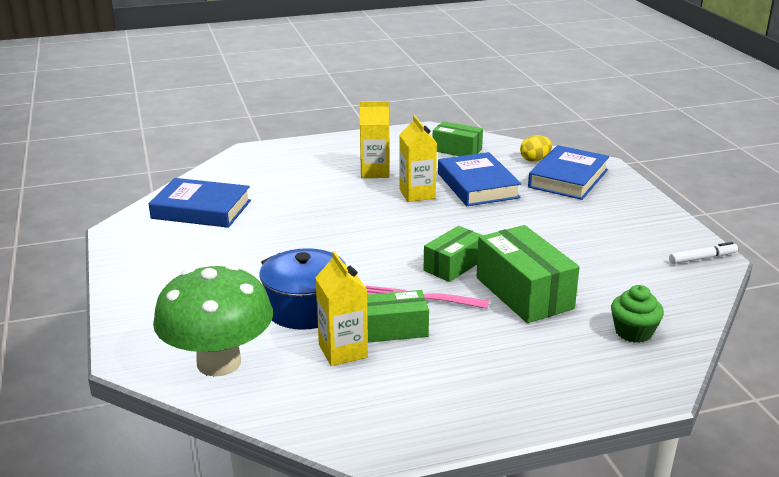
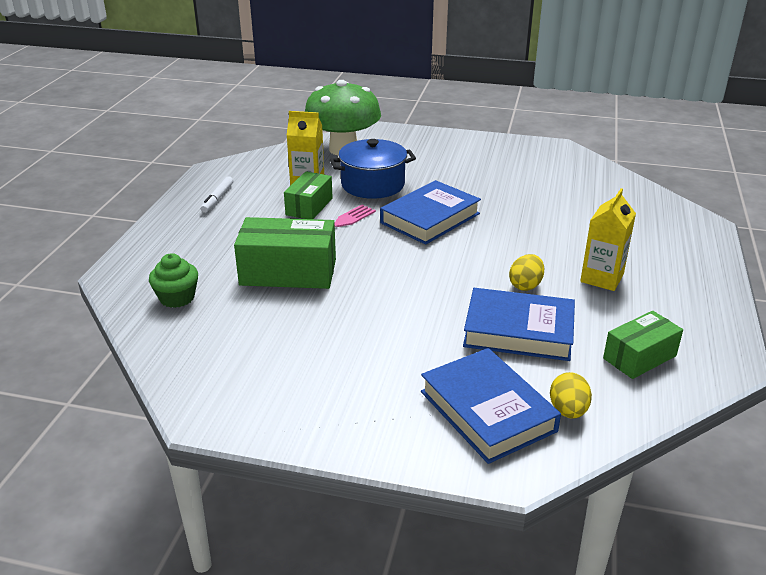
camera: 120 degrees right, 5 degrees up
blue book [148,178,251,228] -> blue book moved to [380,180,481,245]
yellow carton [399,115,437,202] -> yellow egg [509,254,544,291]
green box [424,226,483,282] -> none
white marker [669,242,738,264] -> white marker moved to [201,176,233,213]

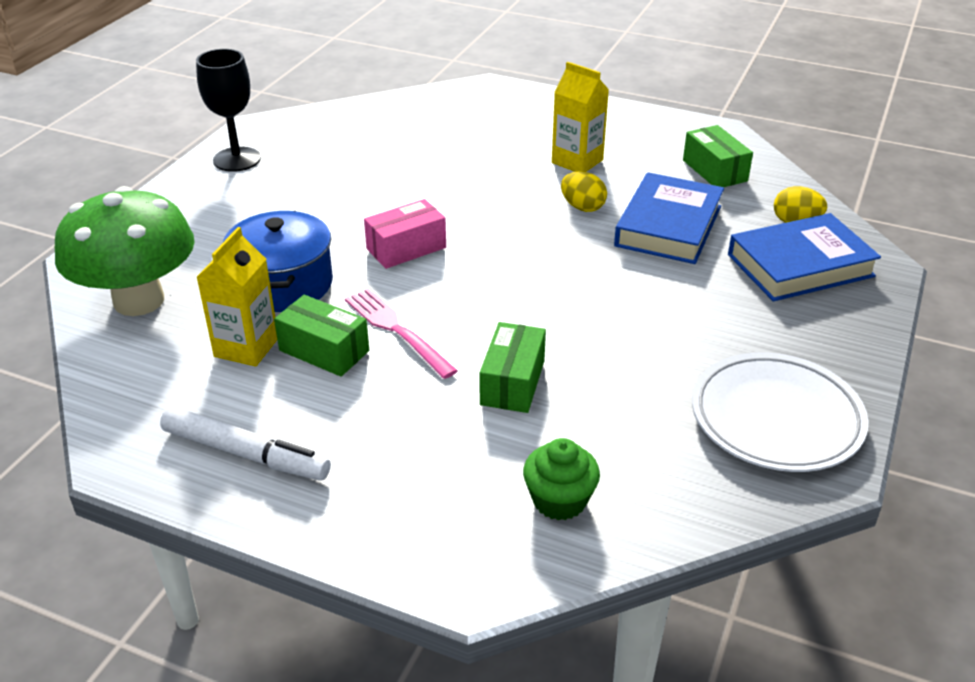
camera: 80 degrees left, 5 degrees up
white marker [201,176,233,213] -> white marker [160,407,331,481], size x1.57
green box [234,217,336,289] -> green box [479,322,546,413], size x0.62
blue book [380,180,481,245] -> pink box [364,199,446,269]
none -> black goblet [196,49,261,172]
none -> white plate [692,352,868,472]

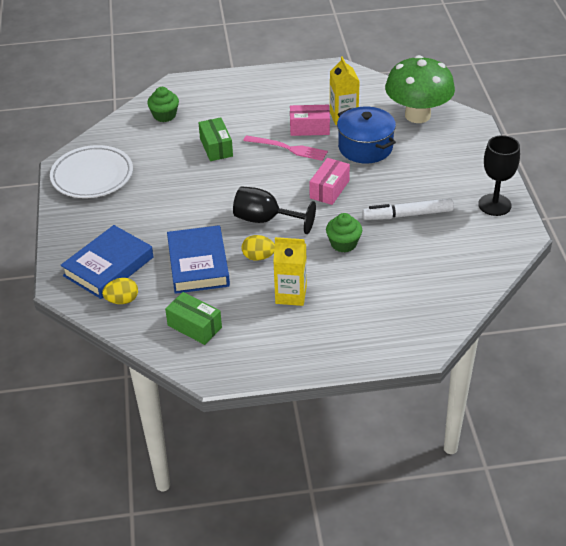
camera: 150 degrees right, 5 degrees up
white marker [160,407,331,481] -> white marker moved to [362,198,454,220]
green box [274,295,369,377] -> pink box [290,105,330,136]
none -> black goblet [233,186,316,234]
none -> green cupcake [326,213,362,253]

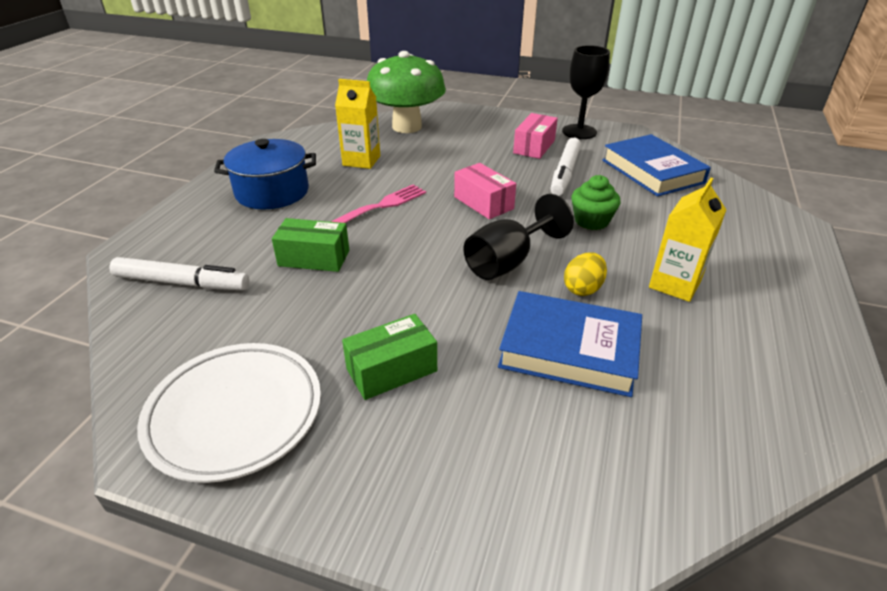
camera: 65 degrees left, 5 degrees down
blue book [61,225,153,299] -> blue book moved to [602,134,711,197]
yellow egg [102,278,138,304] -> none
green cupcake [147,87,179,122] -> white marker [110,257,249,290]
green box [165,292,222,345] -> green box moved to [342,314,437,400]
pink box [290,105,330,136] -> pink box moved to [513,113,558,159]
blue pot [337,107,396,163] -> blue pot moved to [214,139,316,209]

